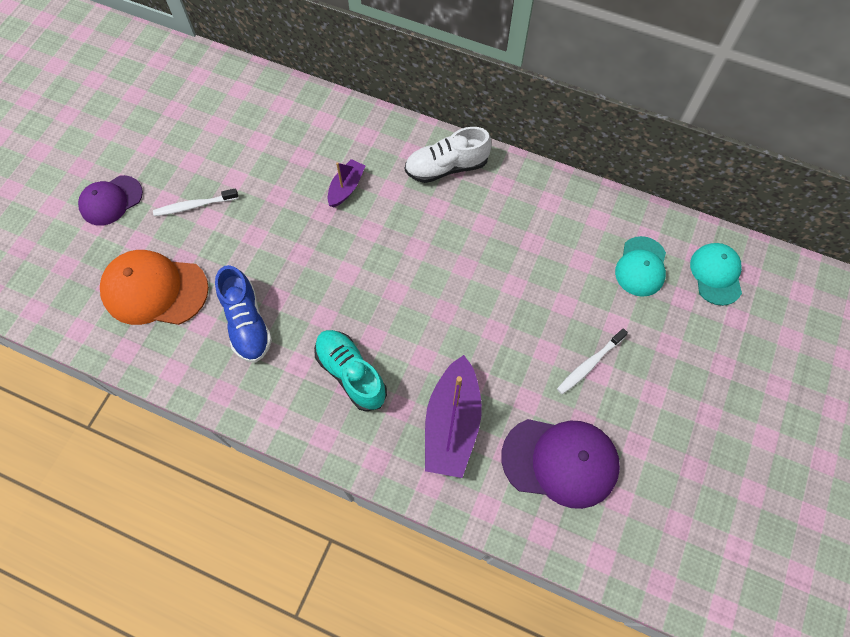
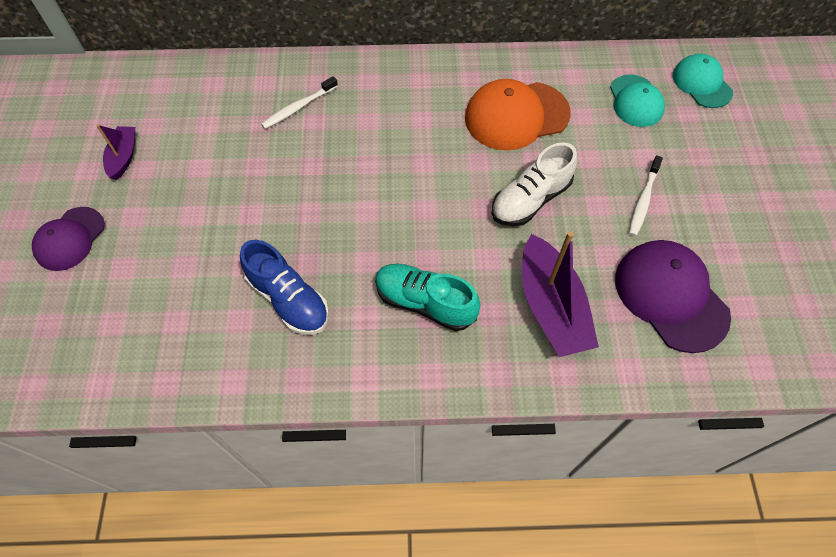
camera: 25 degrees left, 5 degrees down
orange cap [100,250,209,325] -> orange cap moved to [465,79,571,150]
white toothbrush [153,188,239,216] -> white toothbrush moved to [261,76,338,129]
purple boat [328,159,365,207] -> purple boat moved to [96,124,135,180]
white shoe [405,127,492,183] -> white shoe moved to [492,142,577,226]
purple cap [501,419,620,509] -> purple cap turned 105 degrees counterclockwise [615,240,731,353]

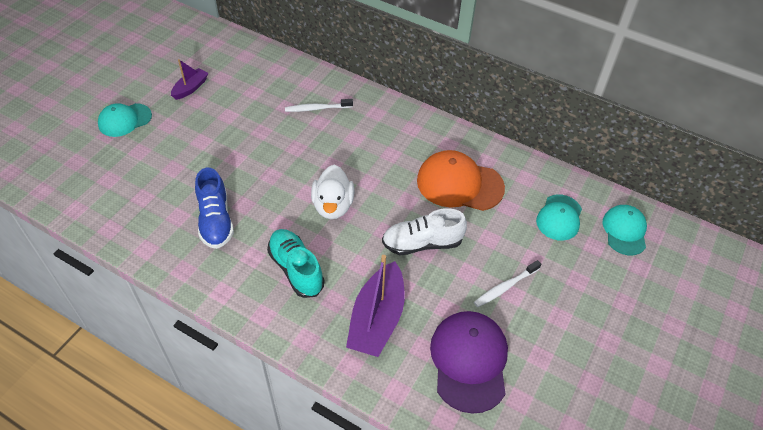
camera: 30 degrees right, 10 degrees down
purple cap [32,207,105,271] -> turquoise cap [98,103,152,137]
none -> white duck [311,165,354,219]

